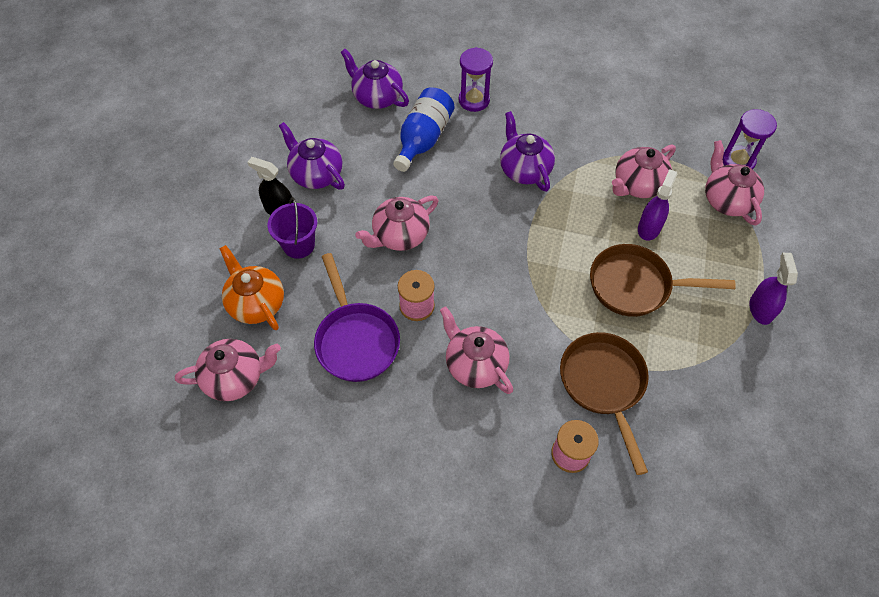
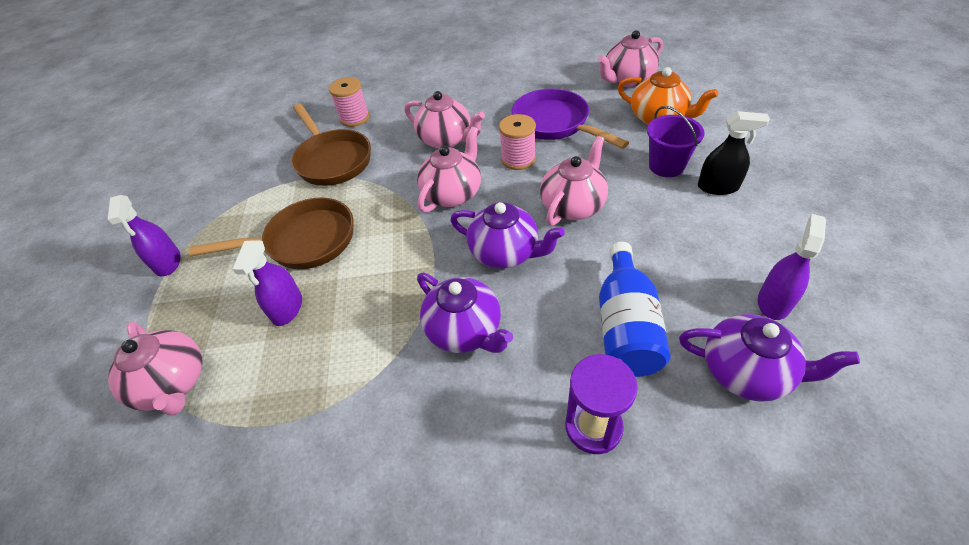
camera: 165 degrees right, 10 degrees down
purple teapot [279,122,345,190] -> purple teapot moved to [450,202,565,269]
pink teapot [612,145,676,198] -> pink teapot moved to [417,126,481,213]
purple hourglass [723,109,777,169] -> none
none -> purple spray bottle [758,214,826,320]

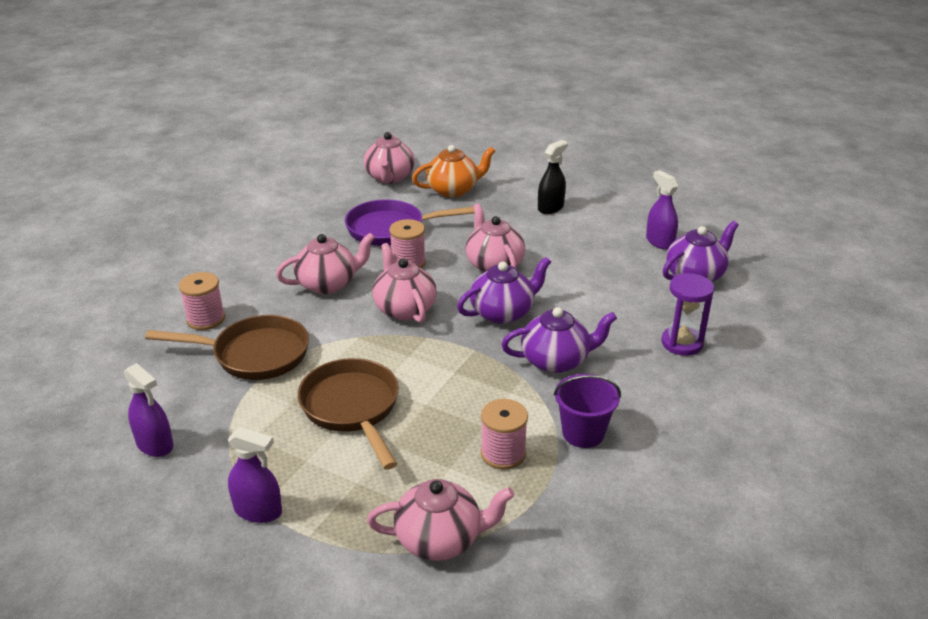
camera: 60 degrees left, 15 degrees down
brown pan [189,198,353,269] -> brown pan turned 45 degrees counterclockwise [298,358,399,470]
purple spray bottle [233,240,302,326] -> purple spray bottle moved to [124,363,173,457]
blue bottle [599,242,671,377] -> none
purple bucket [647,106,705,177] -> purple bucket moved to [554,374,621,448]
none -> pink spool [480,399,528,470]

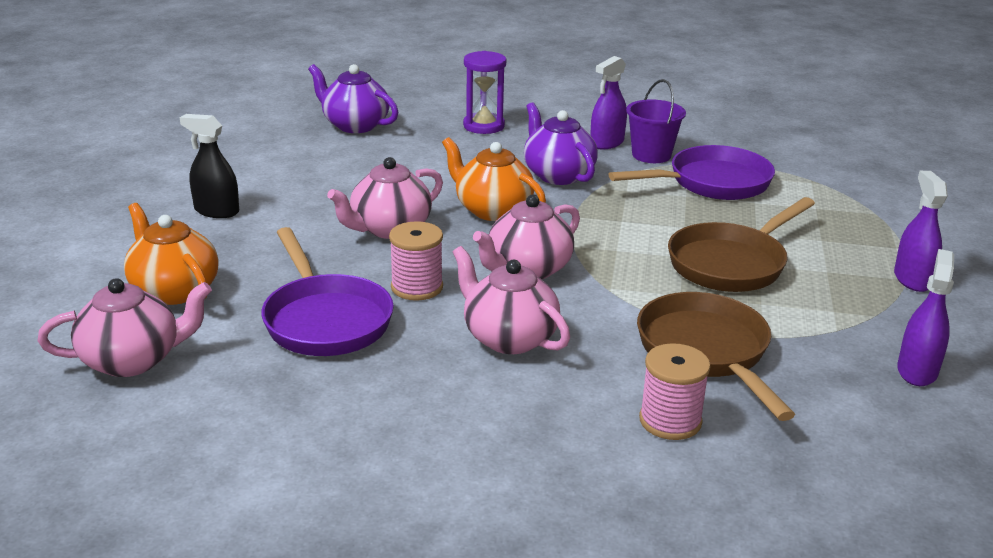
camera: 110 degrees left, 5 degrees down
pink teapot [367,479,514,561] -> none
purple teapot [457,257,551,324] -> orange teapot [442,137,546,221]
pink spool [480,399,528,470] -> purple pan [609,145,775,200]
purple spray bottle [646,170,678,250] -> purple spray bottle moved to [591,56,627,149]

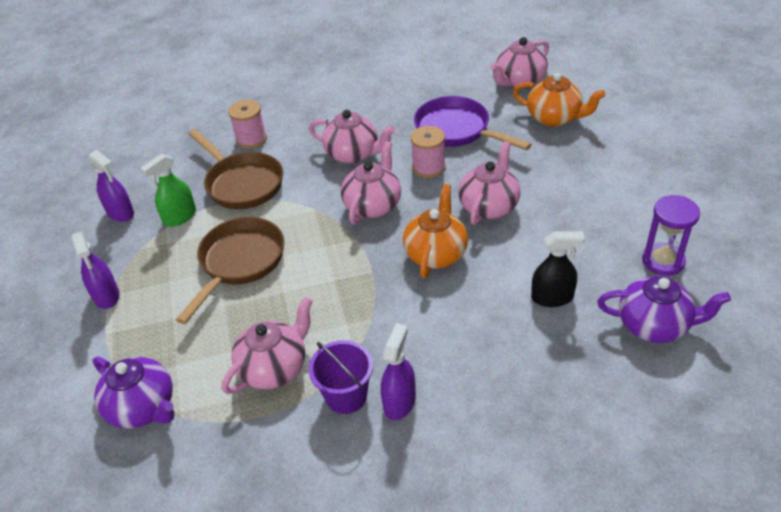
camera: 160 degrees right, 15 degrees up
black spray bottle [180,114,239,218] -> black spray bottle moved to [531,231,585,307]
orange teapot [442,137,546,221] -> orange teapot turned 90 degrees counterclockwise [403,184,468,278]
purple hourglass [463,51,506,134] -> purple hourglass moved to [642,195,700,276]
purple teapot [524,102,598,185] -> purple teapot moved to [93,356,175,428]
purple pan [609,145,775,200] -> pink teapot [222,297,313,394]
purple spray bottle [897,249,954,386] -> purple spray bottle turned 45 degrees counterclockwise [88,150,134,222]
none -> green spray bottle [141,154,196,227]

